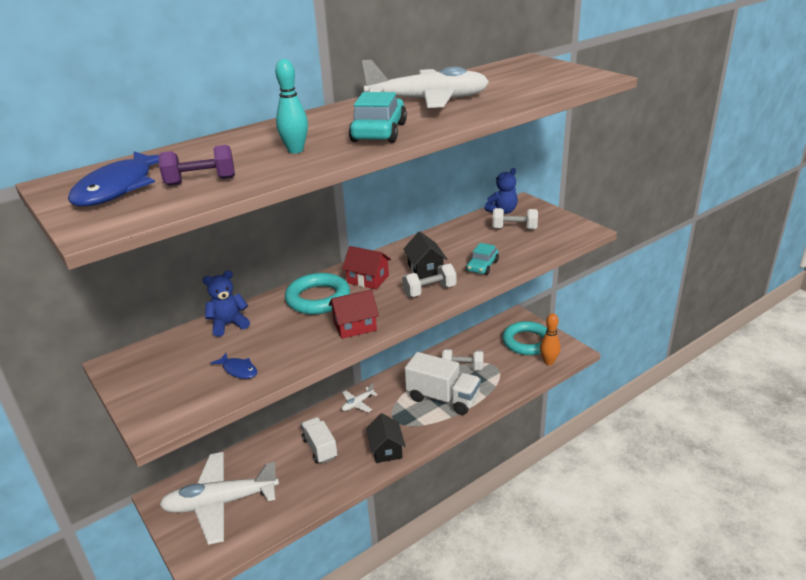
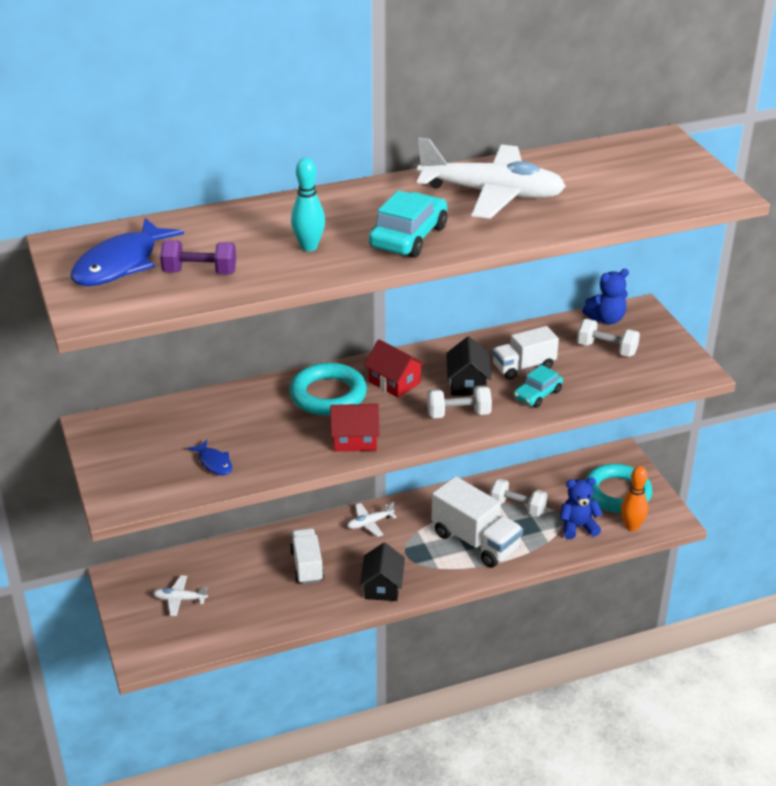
camera: 15 degrees right, 5 degrees up
white plane [159,452,279,545] -> white plane [153,575,208,616], size x0.41
blue teddy bear [203,270,250,337] -> blue teddy bear moved to [560,478,603,539]
none -> white truck [492,326,559,380]

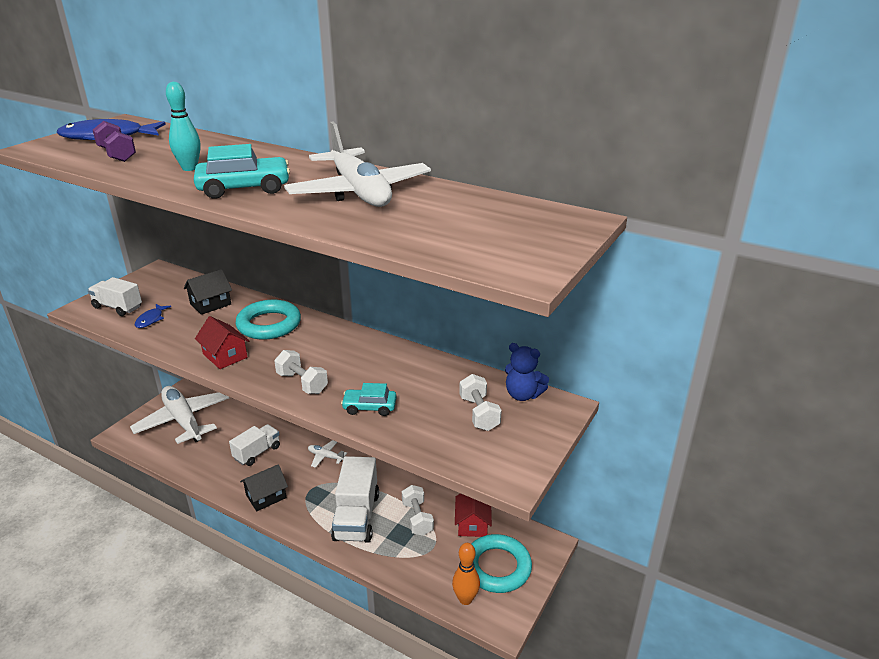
camera: 50 degrees right, 5 degrees down
white plane [153,575,208,616] -> white plane [130,386,229,444], size x2.41
red house [364,339,426,398] -> red house moved to [455,493,492,537]
black house [446,337,491,395] -> black house moved to [184,269,232,315]
white truck [492,326,559,380] -> white truck moved to [88,277,142,316]
blue teddy bear [560,478,603,539] -> none

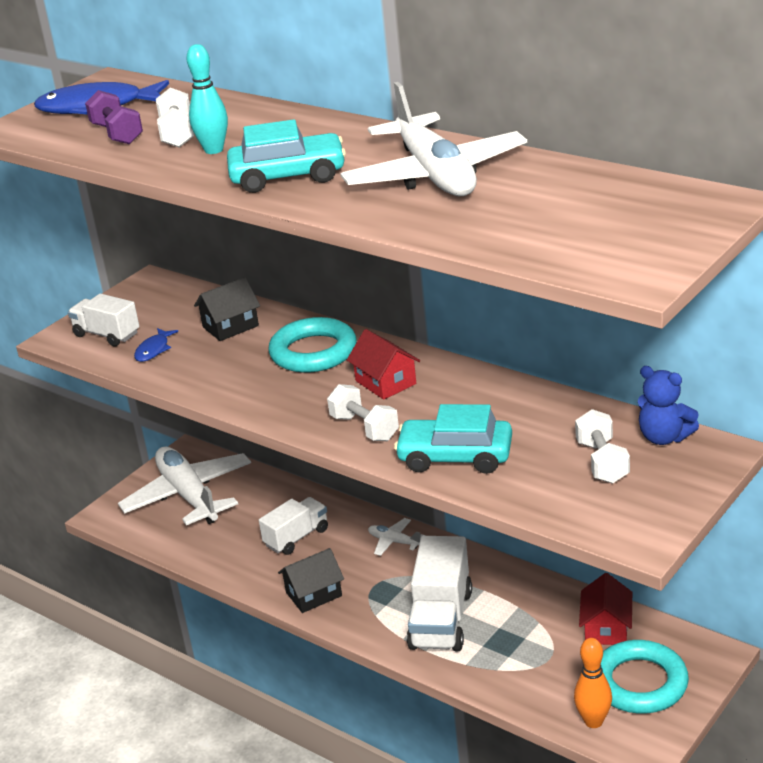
camera: 10 degrees right, 0 degrees up
red house [195,316,249,369] -> red house moved to [347,329,420,400]
turquoise car [341,383,397,416] -> turquoise car [394,404,512,474], size x1.61
white dumbbell [402,485,434,536] -> white dumbbell moved to [156,87,194,147]

